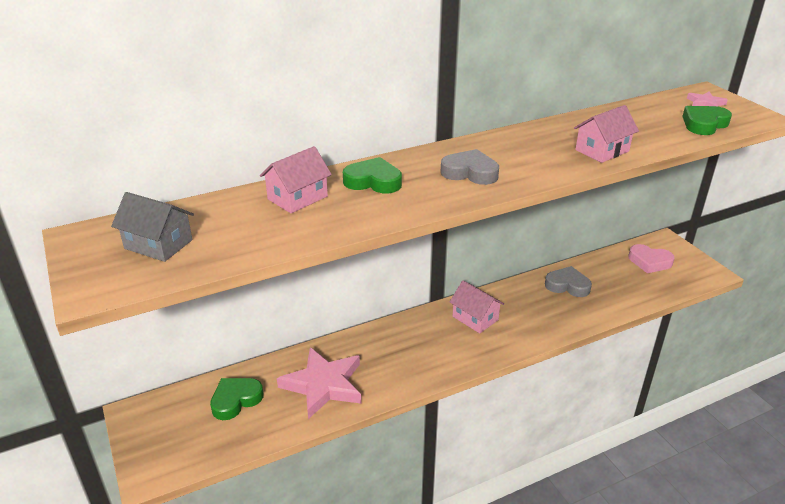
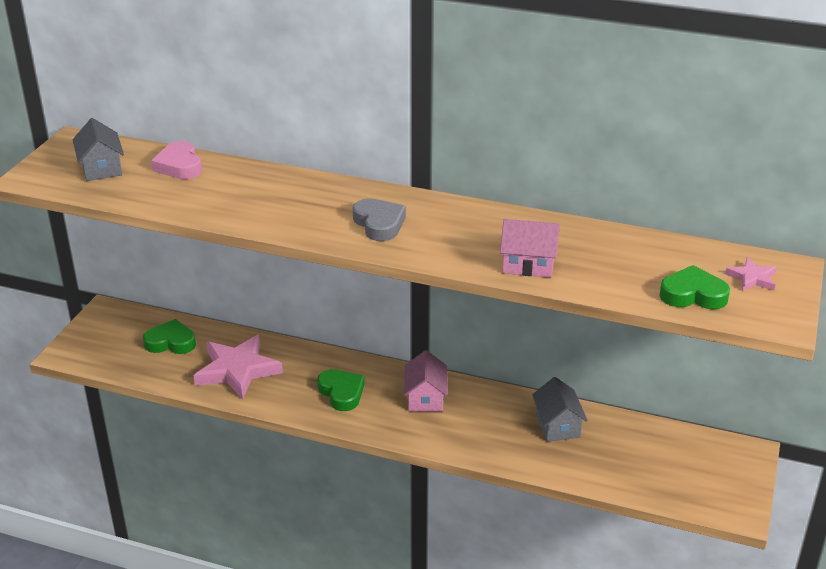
camera: 45 degrees right, 0 degrees up
pink house [260,146,332,213] -> none
green heart [343,157,402,193] -> green heart moved to [317,369,365,411]
grey heart [545,266,592,297] -> grey house [532,377,588,442]
pink heart [628,244,674,273] -> pink heart moved to [151,141,202,179]

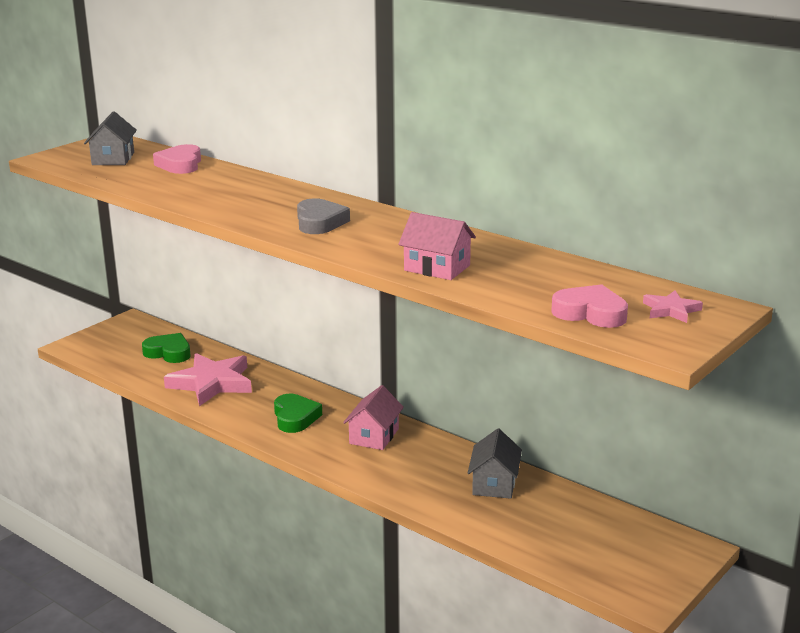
camera: 20 degrees right, 10 degrees down
green heart [659,265,730,309] -> pink heart [551,284,628,328]

